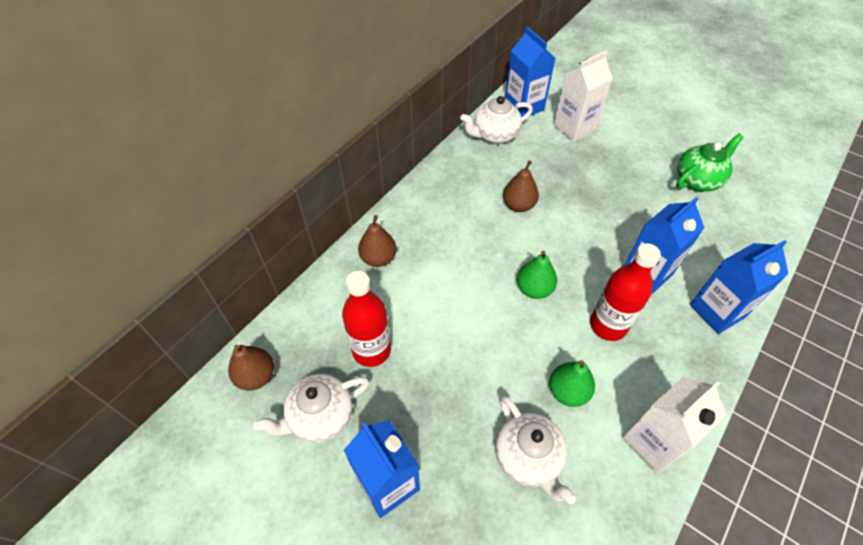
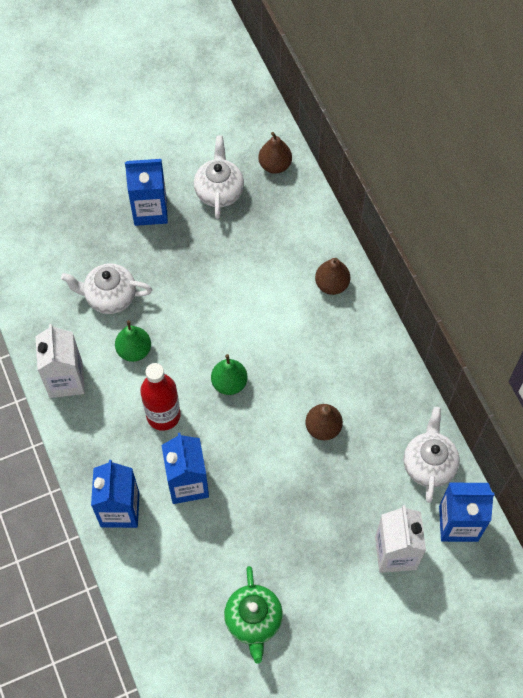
camera: 120 degrees right, 10 degrees up
red bottle [342,271,391,367] -> none

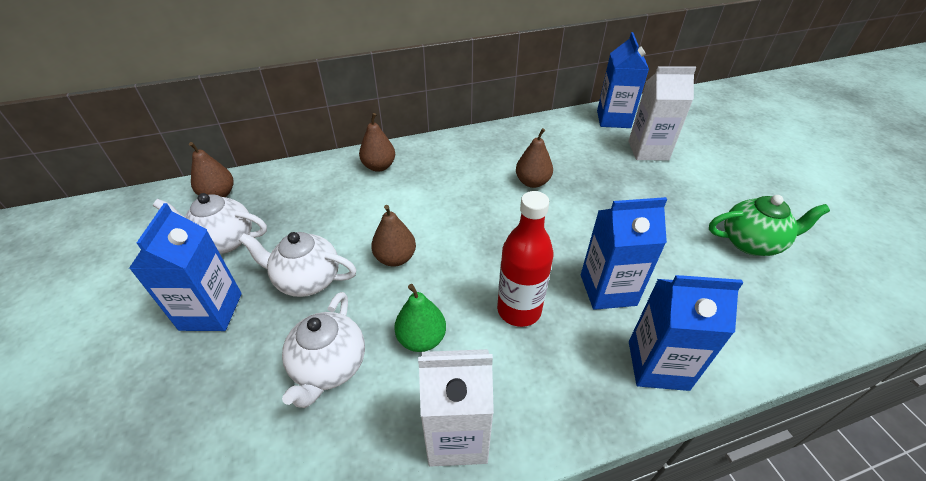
camera: 85 degrees left, 20 degrees down
green pear [211,354,248,395] -> none
white teapot [404,407,460,503] -> white teapot moved to [239,232,356,297]
none -> brown pear [371,205,416,267]

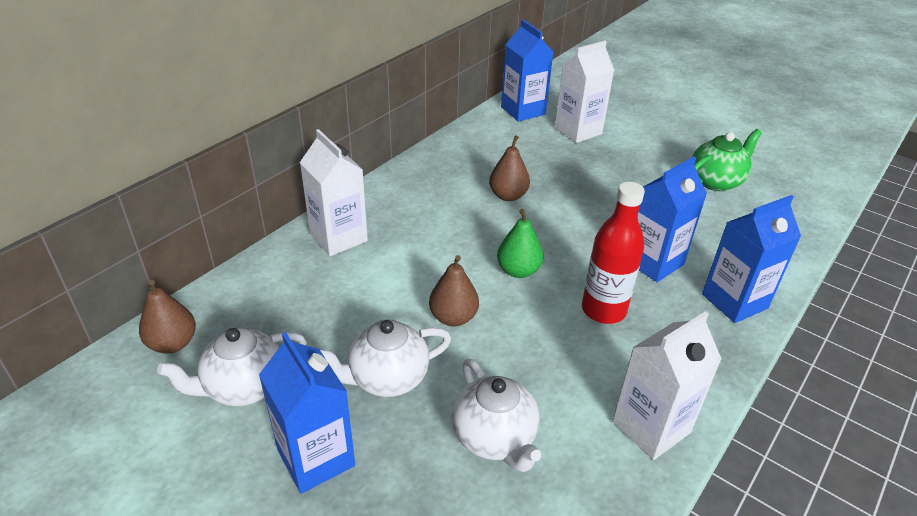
camera: 35 degrees left, 5 degrees down
brown pear [359,113,395,172] -> white carton [300,129,368,256]
green pear [394,284,446,352] -> green pear moved to [497,209,544,278]

